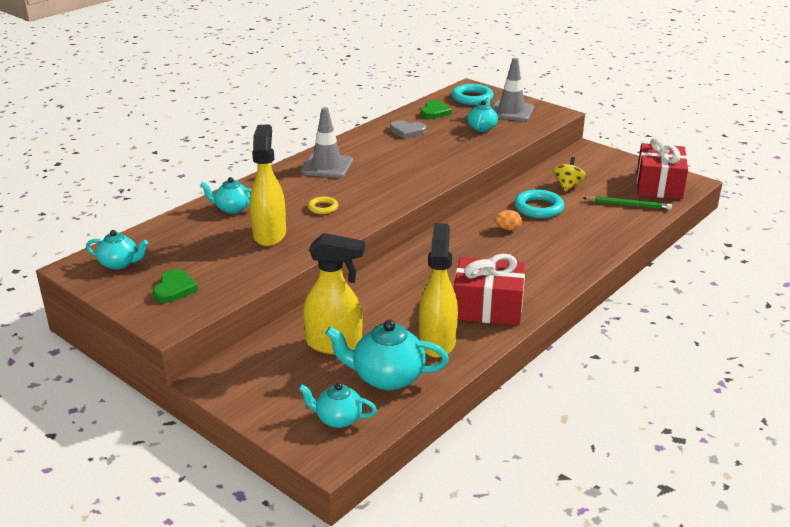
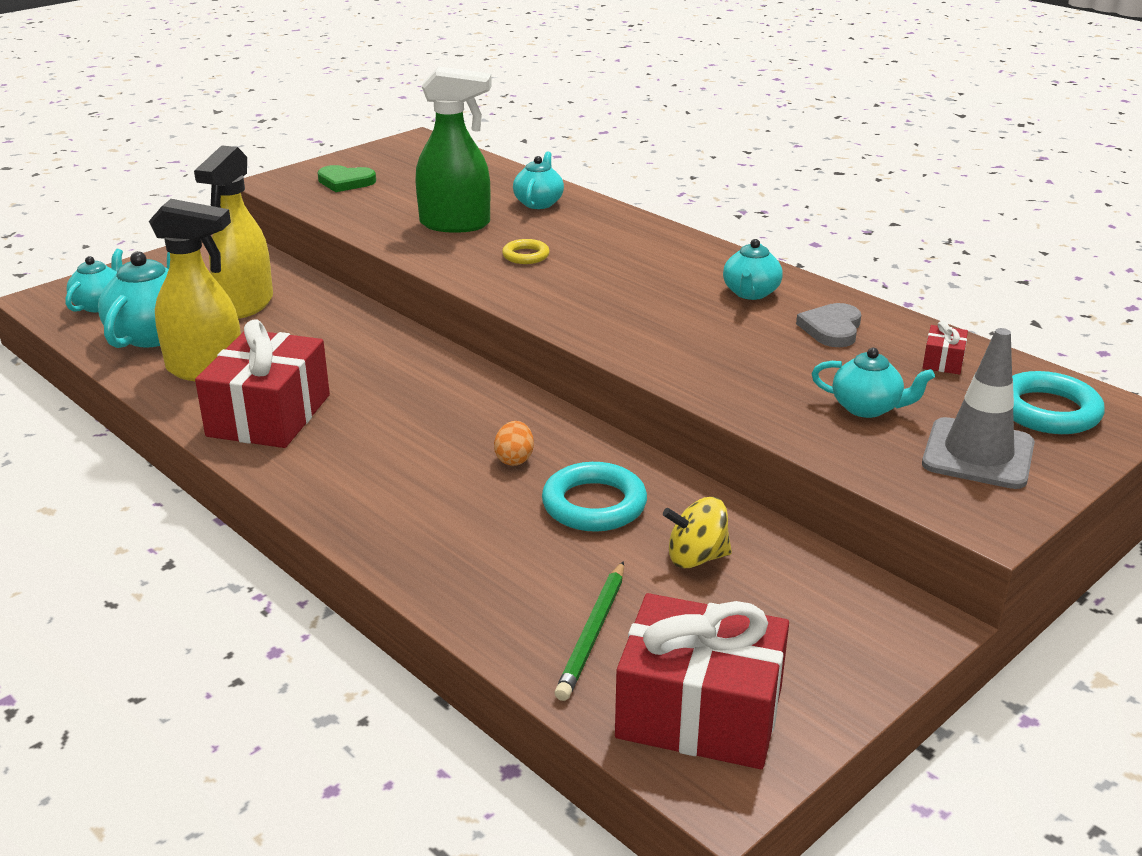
camera: 95 degrees right, 0 degrees up
turquoise teapot [86,230,148,270] -> turquoise teapot moved to [723,239,783,300]
yellow spray bottle [250,125,286,247] -> green spray bottle [416,66,492,233]
grey traffic cone [301,107,353,178] -> none
green heart [421,100,452,119] -> red gift [923,321,968,374]
yellow spinning top [553,157,586,192] -> yellow spinning top turned 150 degrees clockwise [663,497,732,568]

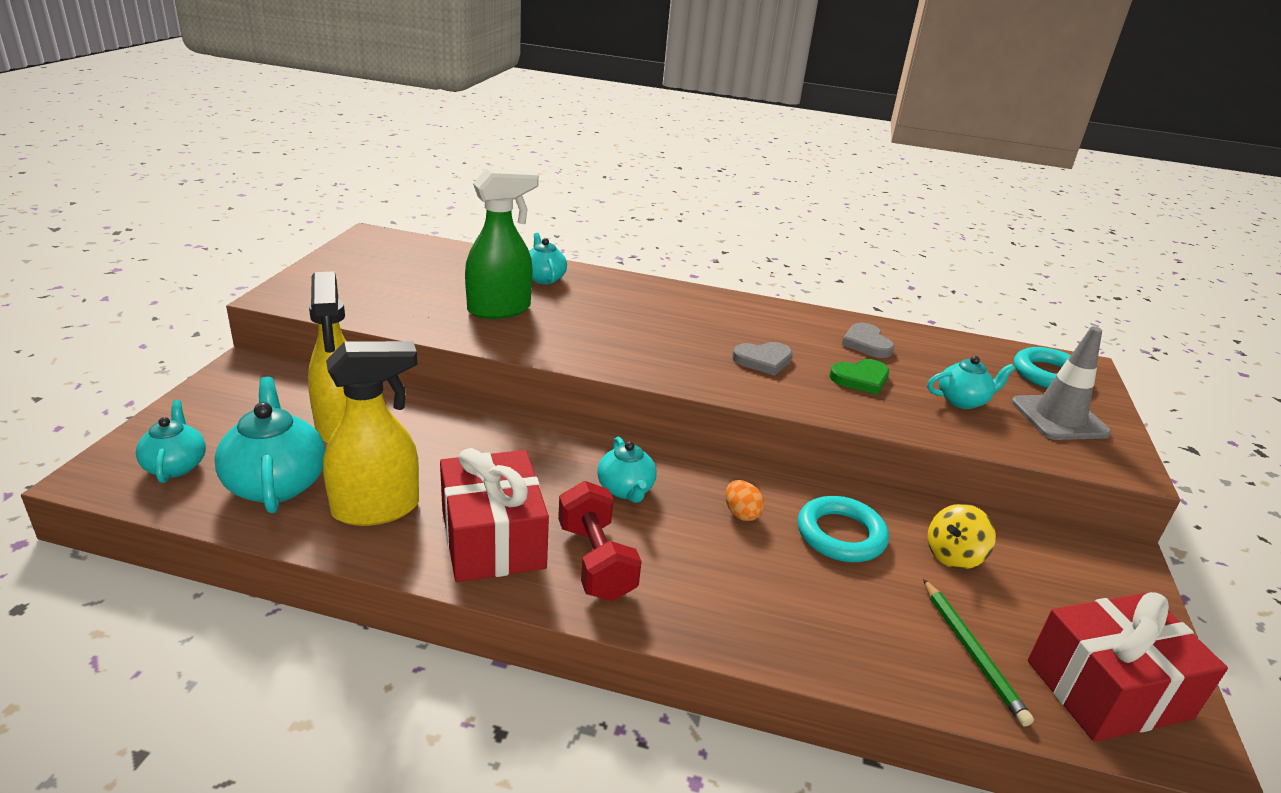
camera: 35 degrees left, 0 degrees up
green heart [317,165,376,192] -> green heart moved to [830,359,889,395]
yellow ring [502,239,550,264] -> none
turquoise teapot [723,239,783,300] -> turquoise teapot moved to [597,437,657,503]
red gift [923,321,968,374] -> none
none -> red dumbbell [558,481,642,601]
none -> grey heart [732,342,793,376]

